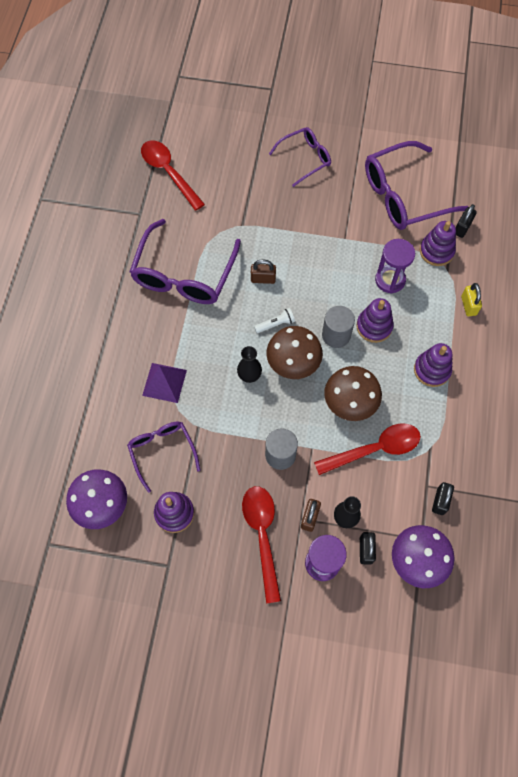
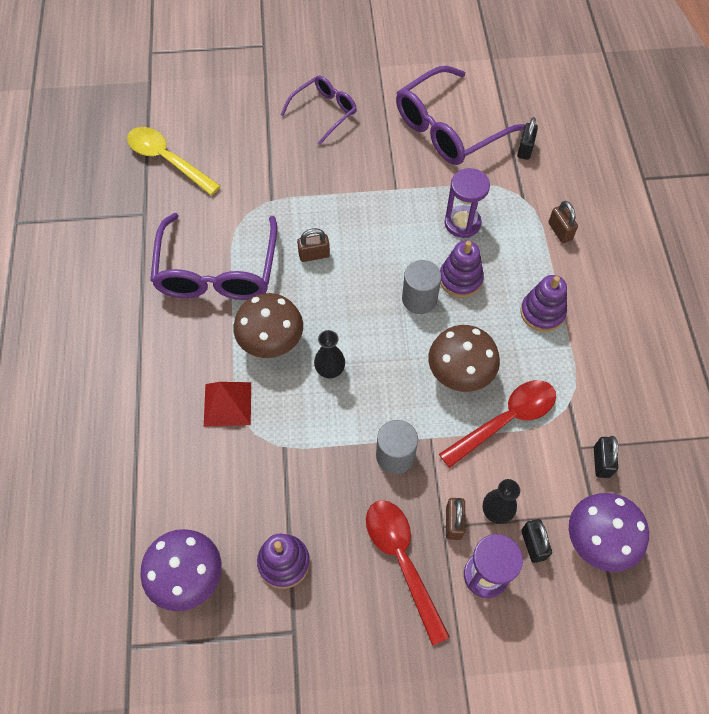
camera: 15 degrees left, 5 degrees down
purple glasses [127,421,201,493] -> none
red spoon [141,140,205,211] -> yellow spoon [127,127,221,195]
purple pyramid [142,363,187,403] -> red pyramid [204,382,251,427]
white flashlight [254,308,295,333] -> none
brown mushroom [267,326,323,379] -> brown mushroom moved to [233,293,303,358]
purple stacking toy [420,221,456,266] -> none
yellow padlock [461,283,482,316] -> brown padlock [549,201,578,243]

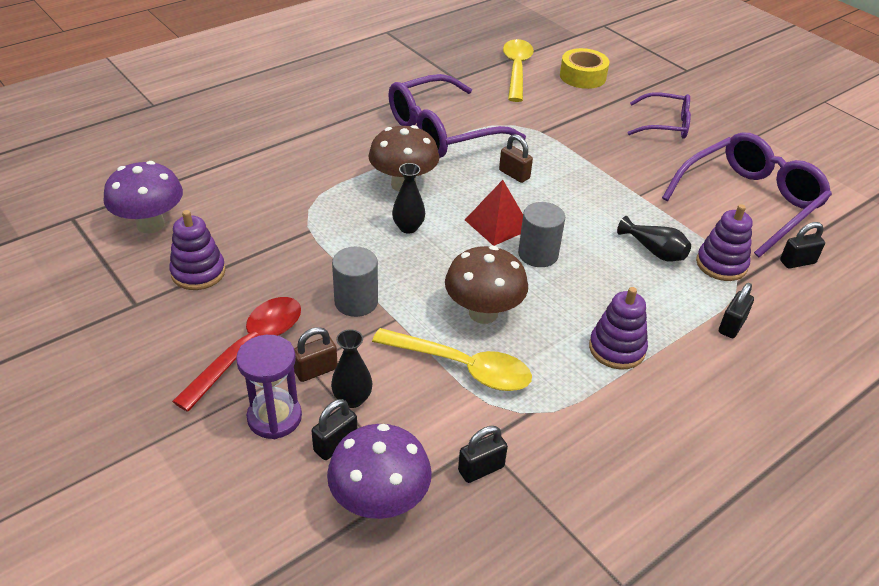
camera: 55 degrees right, 20 degrees down
red pyramid [204,382,251,427] -> red pyramid moved to [465,180,523,246]
purple glasses [396,66,525,165] -> purple glasses turned 120 degrees clockwise [662,132,832,258]
red spoon [439,380,556,468] -> yellow spoon [372,328,532,391]
purple stacking toy [440,241,484,298] -> purple stacking toy moved to [696,204,753,281]
purple hourglass [444,168,490,238] -> black vase [617,216,691,262]
brown padlock [549,201,578,243] -> black padlock [719,283,754,338]
none -> yellow tape [560,48,609,89]

